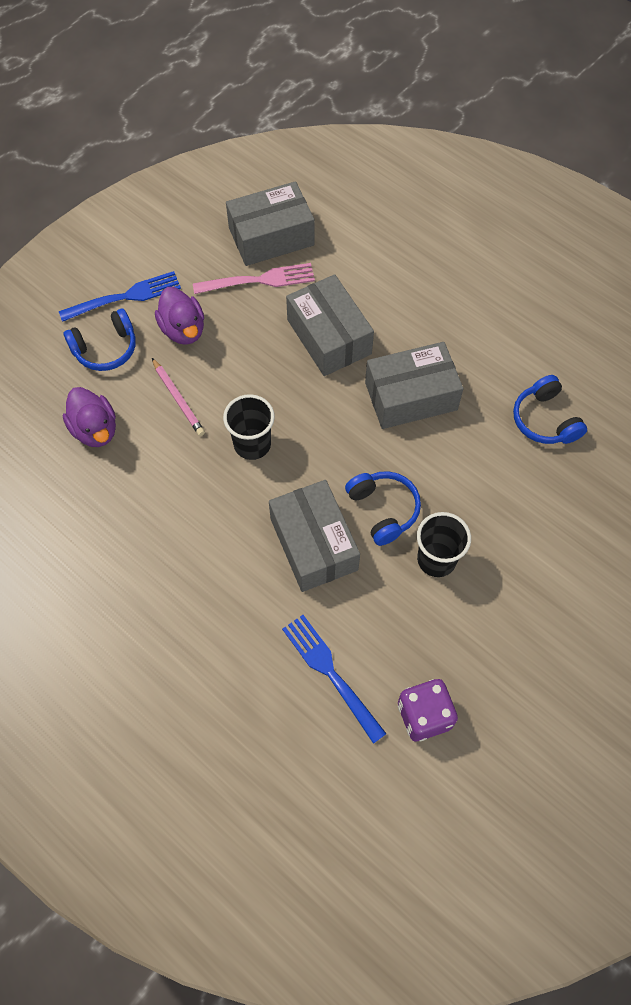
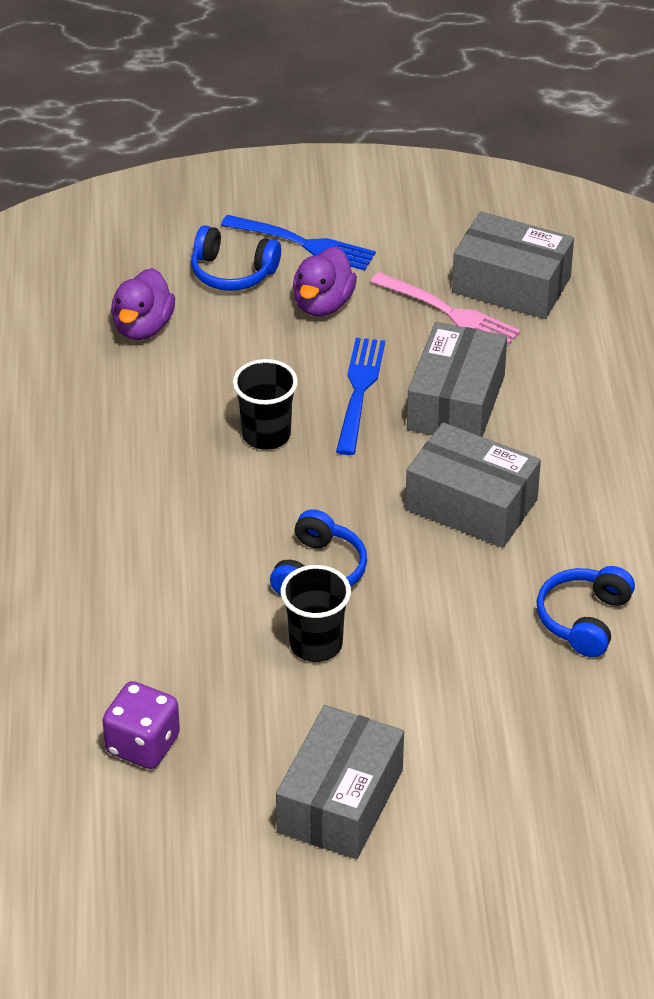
camera: 45 degrees right, 20 degrees down
pink pencil [152,358,205,436] -> none
grey box [269,480,360,592] -> grey box moved to [276,705,404,859]
blue fork [282,615,386,744] -> blue fork moved to [336,338,385,455]

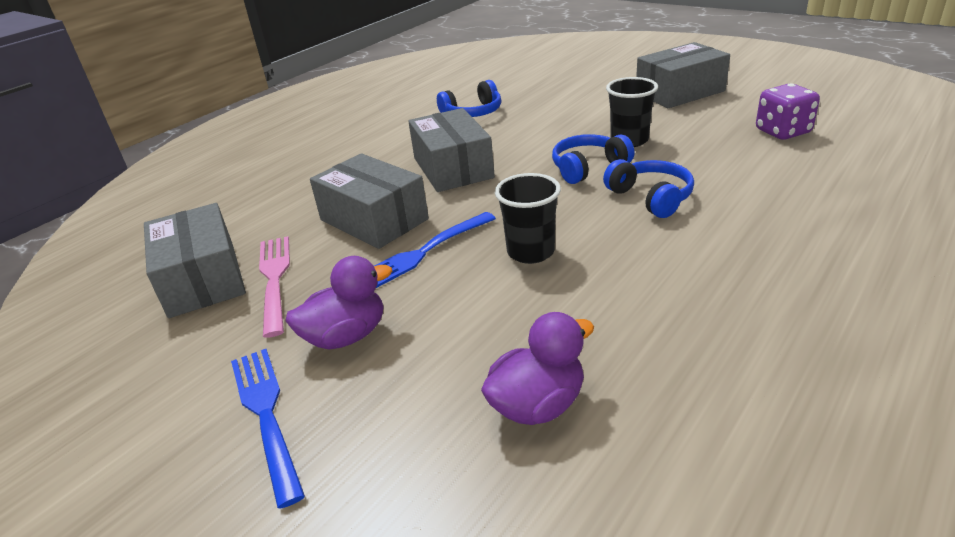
camera: 135 degrees left, 10 degrees down
blue headphones [191,225,281,291] -> blue headphones moved to [603,159,694,218]
grey box [407,322,507,437] -> grey box turned 75 degrees clockwise [310,153,429,249]

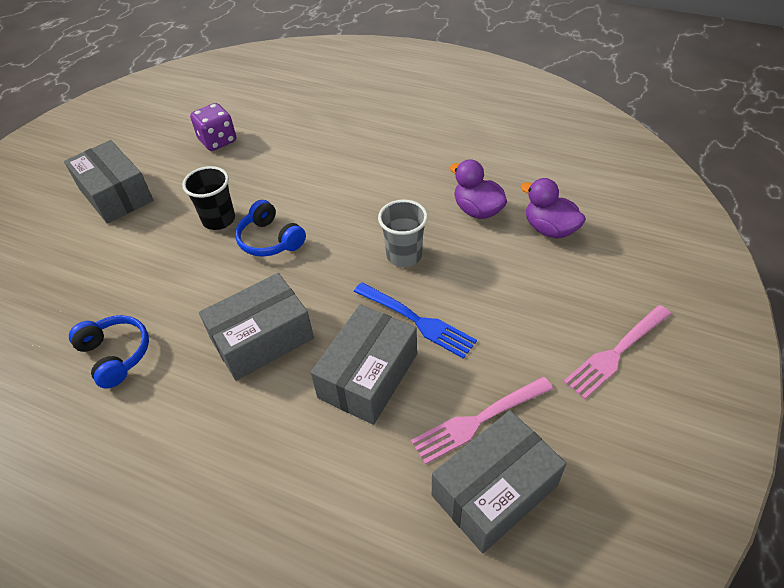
camera: 105 degrees left, 15 degrees up
blue fork [231,349,305,509] -> pink fork [563,305,671,399]
purple duck [286,256,392,350] -> purple duck moved to [450,159,507,219]
black cup [495,173,561,264] -> grey cup [378,200,428,267]
blue headphones [603,159,694,218] -> none

